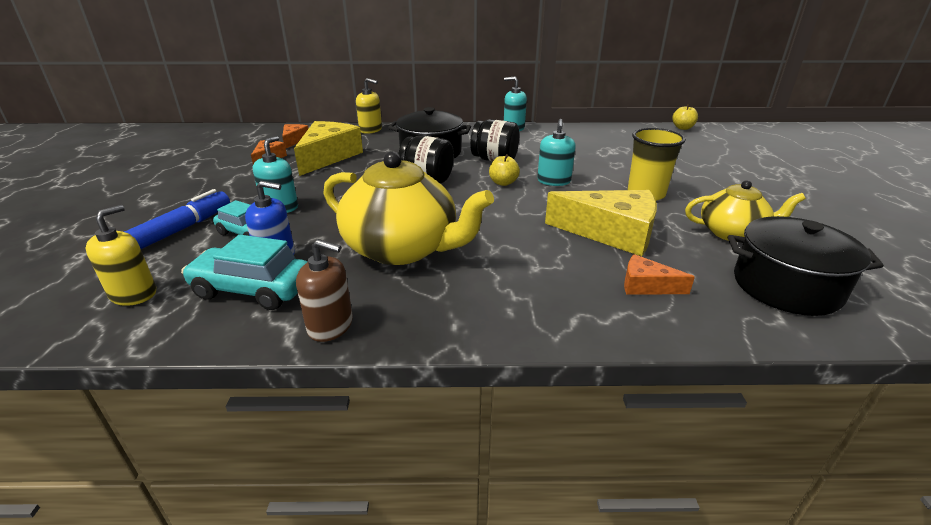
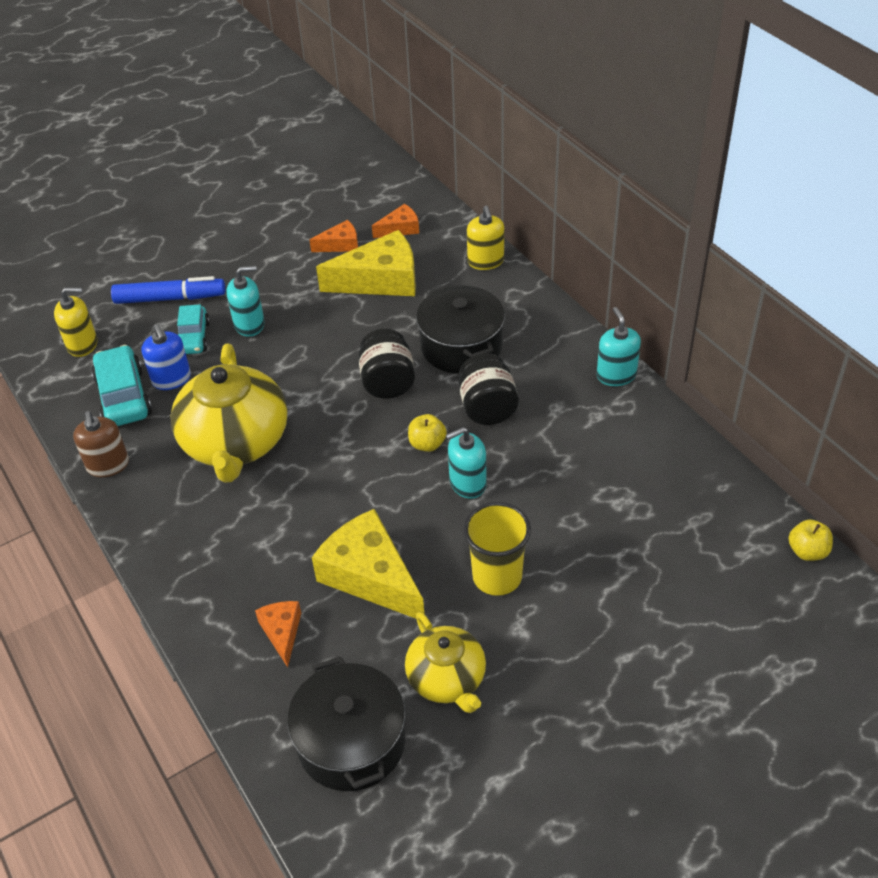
camera: 60 degrees right, 15 degrees up
yellow cheese [545,190,657,256] -> yellow cheese turned 150 degrees clockwise [312,509,424,619]

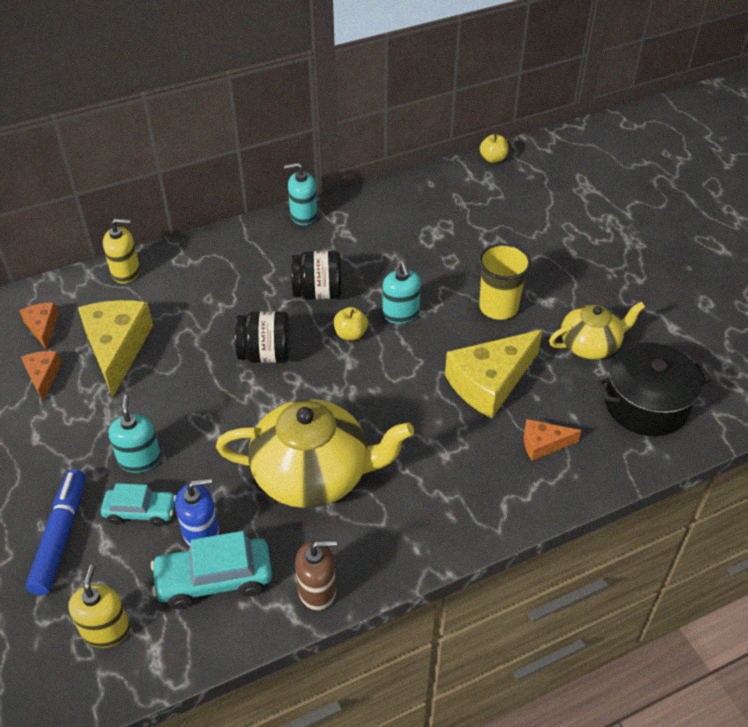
camera: 85 degrees left, 0 degrees up
black pot [416,284,505,374] -> none

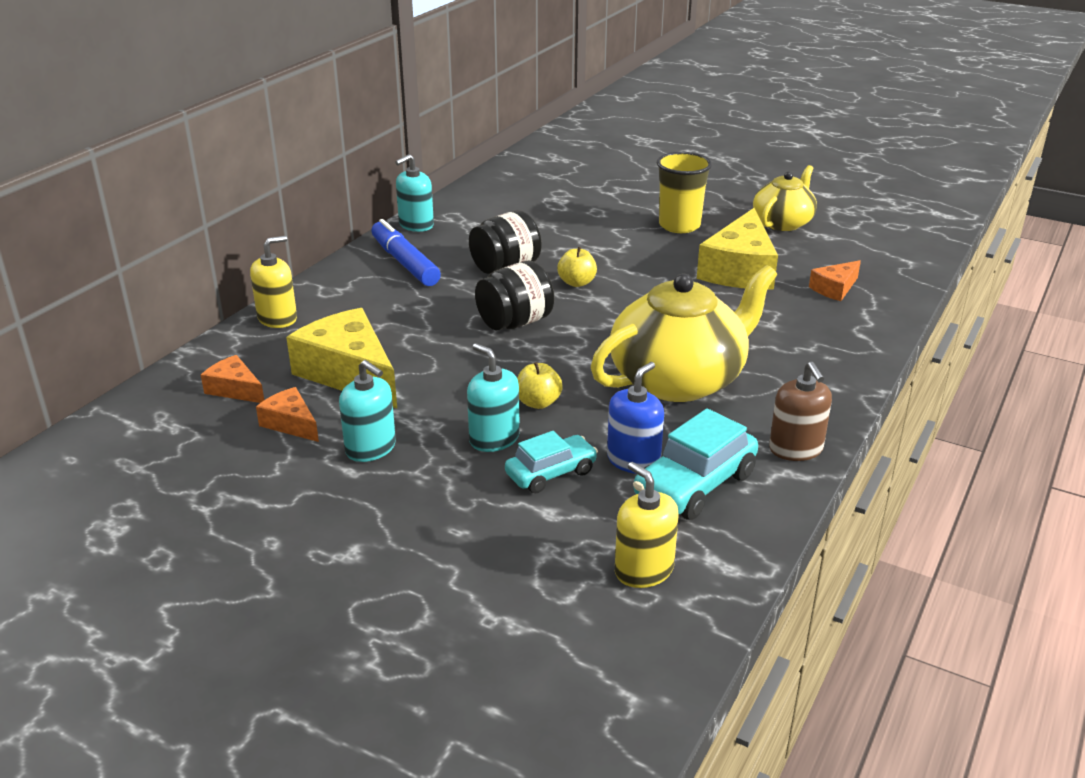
camera: 35 degrees left, 15 degrees down
blue marker [26,469,85,595] -> blue marker moved to [371,219,441,286]
brown soap dispenser [295,540,337,611] -> brown soap dispenser turned 120 degrees clockwise [769,362,832,461]
turquoise soap dispenser [382,262,421,324] -> turquoise soap dispenser moved to [339,360,396,462]
yellow apple [480,134,508,163] -> yellow apple moved to [517,362,563,409]
black pot [597,342,711,436] -> none

